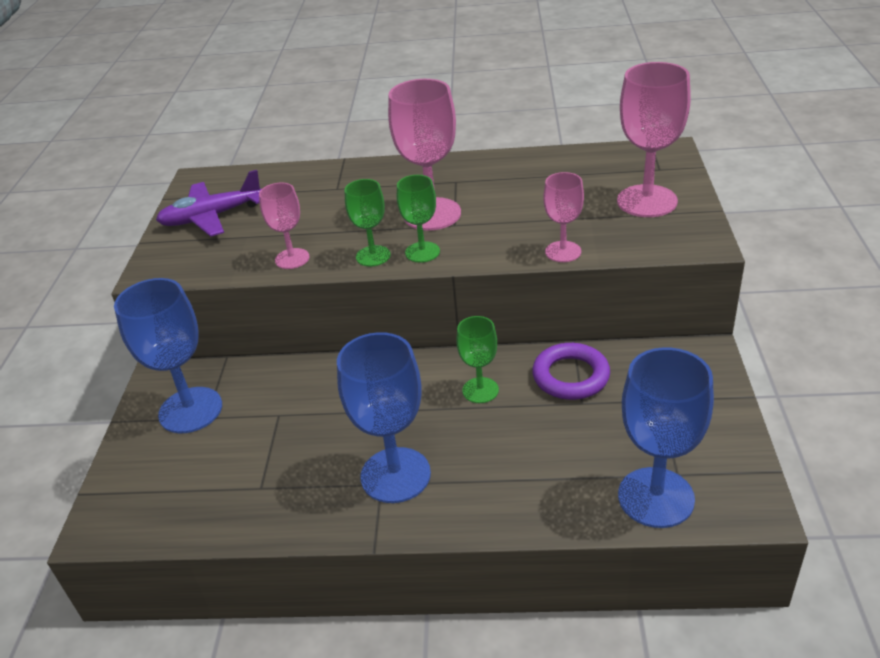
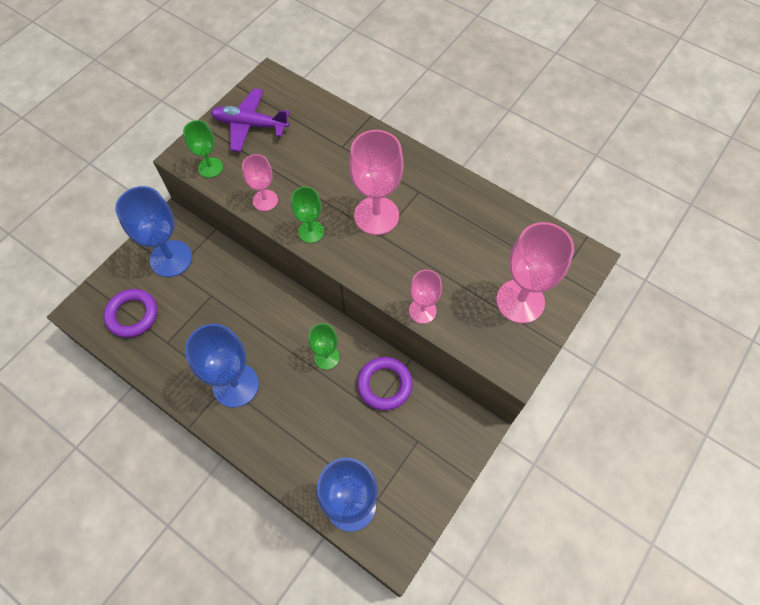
camera: 30 degrees right, 25 degrees up
green goblet [397,175,440,263] -> green goblet moved to [183,120,223,178]
none -> purple ring [104,289,157,338]

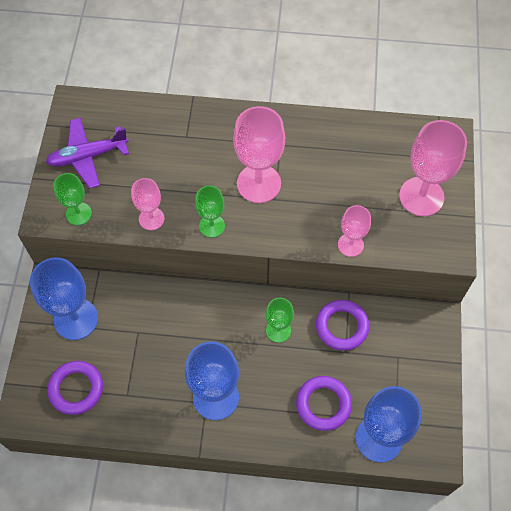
camera: 30 degrees left, 0 degrees up
none -> purple ring [296,376,352,431]

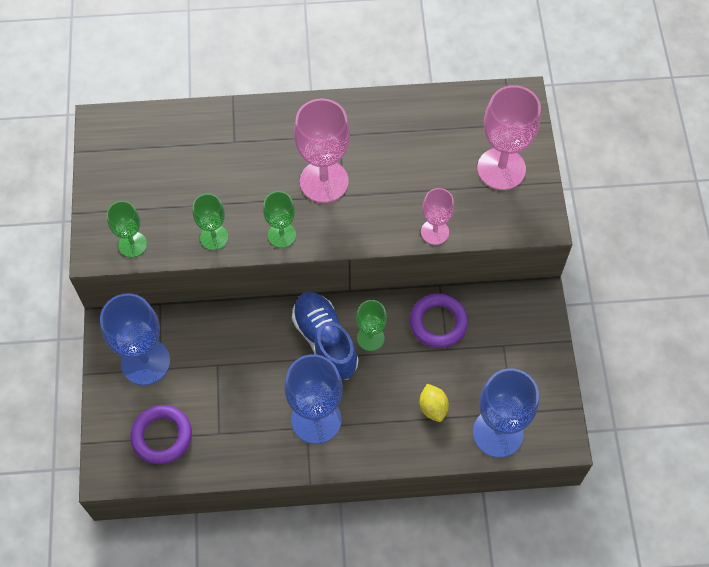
camera: 10 degrees left, 0 degrees up
purple plane [46,118,129,188] -> none
pink goblet [131,178,165,230] -> green goblet [193,194,229,250]
purple ring [296,376,352,431] -> yellow lemon [419,384,449,422]
none -> blue shoe [292,292,359,380]

